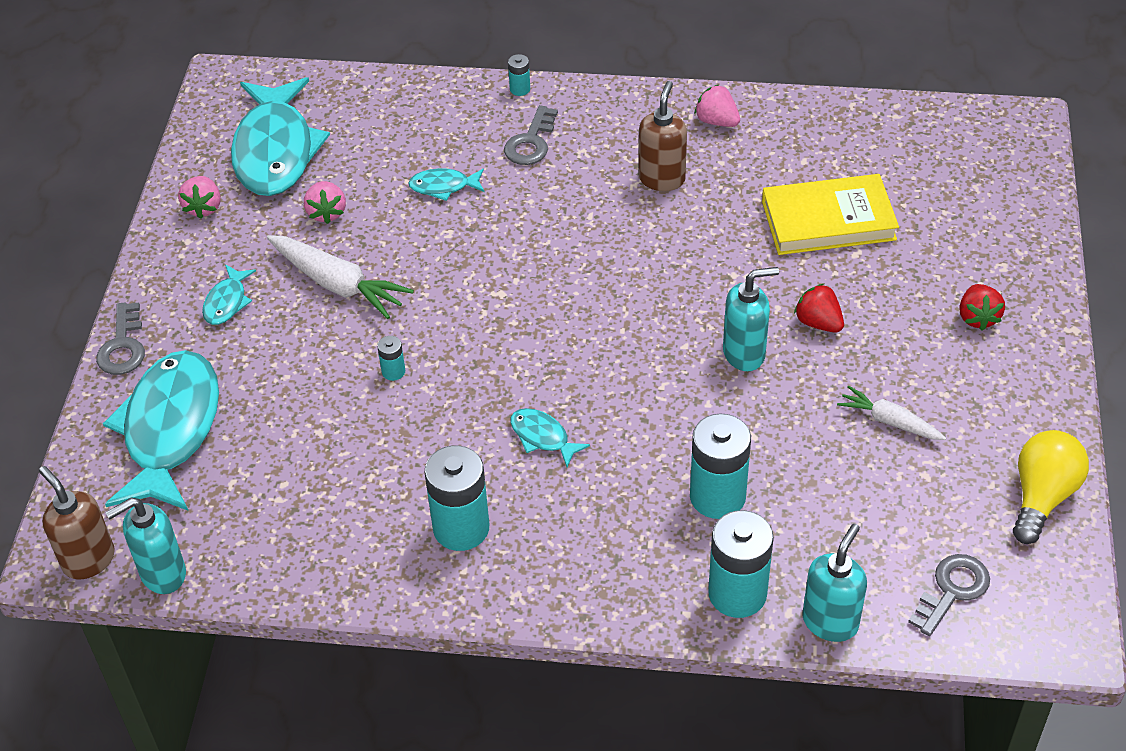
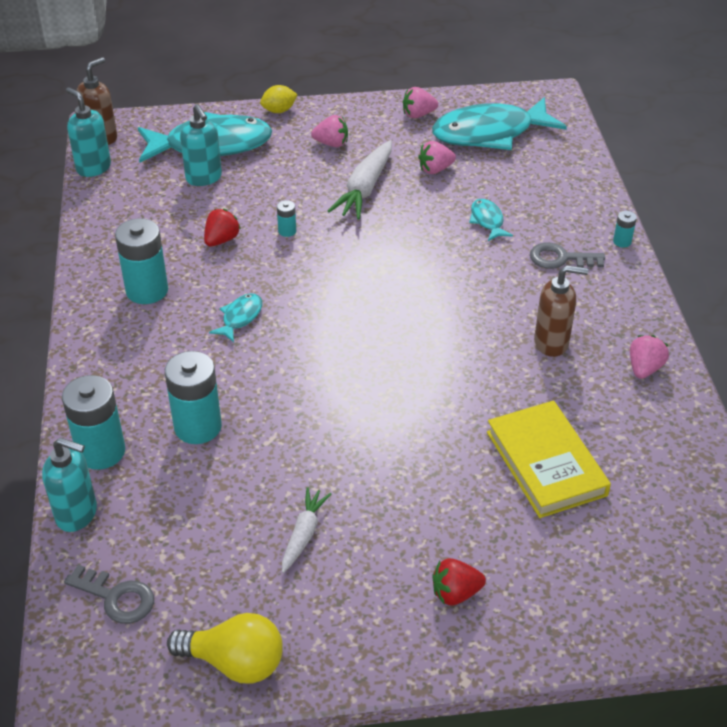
camera: 75 degrees right, 5 degrees down
grey key [96,302,145,375] -> yellow lemon [260,85,298,113]
turquoise fish [202,265,256,325] -> pink strawberry [311,115,348,147]
turquoise soap dispenser [723,267,779,371] -> turquoise soap dispenser moved to [180,104,222,186]
red strawberry [794,284,844,332] -> red strawberry moved to [204,209,241,247]

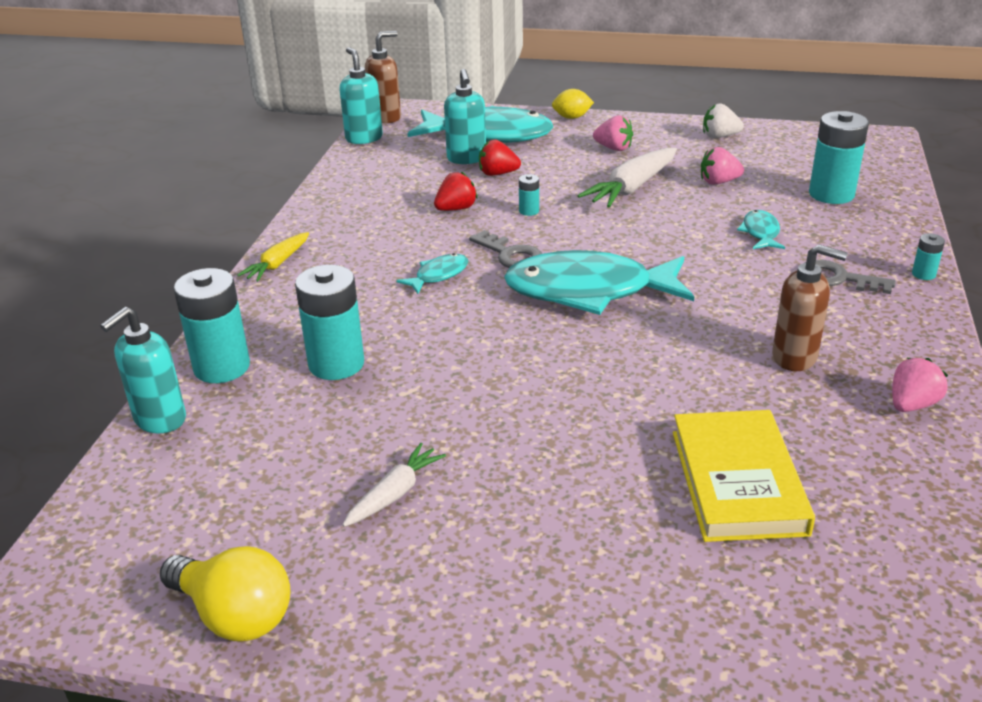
camera: 20 degrees right, 10 degrees down
turquoise soap dispenser [42,437,97,532] -> turquoise soap dispenser turned 90 degrees clockwise [100,307,186,433]
grey key [64,565,154,624] -> grey key moved to [469,230,542,268]
turquoise battery [115,218,168,304] -> turquoise battery moved to [809,111,869,204]
pink strawberry [403,87,438,118] -> white strawberry [703,103,744,138]
turquoise fish [432,97,567,150] -> turquoise fish moved to [504,250,694,315]
red strawberry [433,558,486,606] -> red strawberry moved to [479,139,521,176]
none -> yellow carrot [237,232,309,282]

